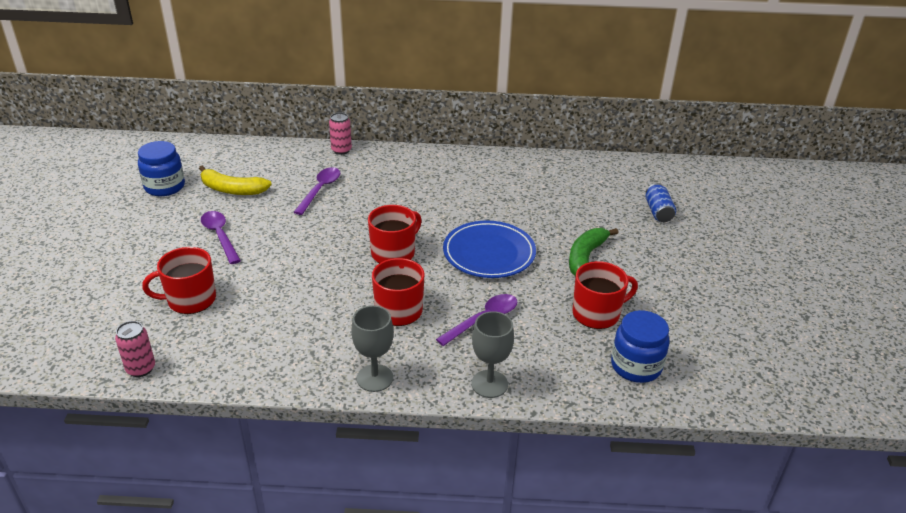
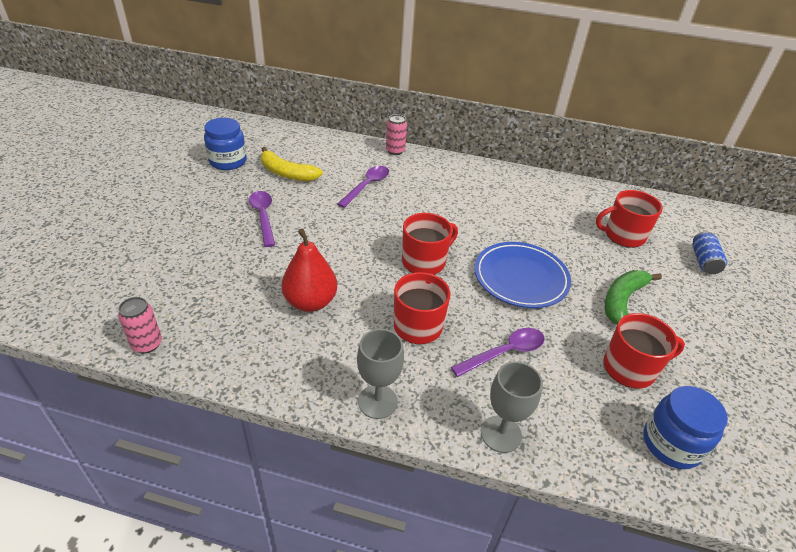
camera: 10 degrees right, 5 degrees up
red mug [142,247,216,314] -> red mug moved to [596,190,663,248]
none -> red pear [282,228,337,312]

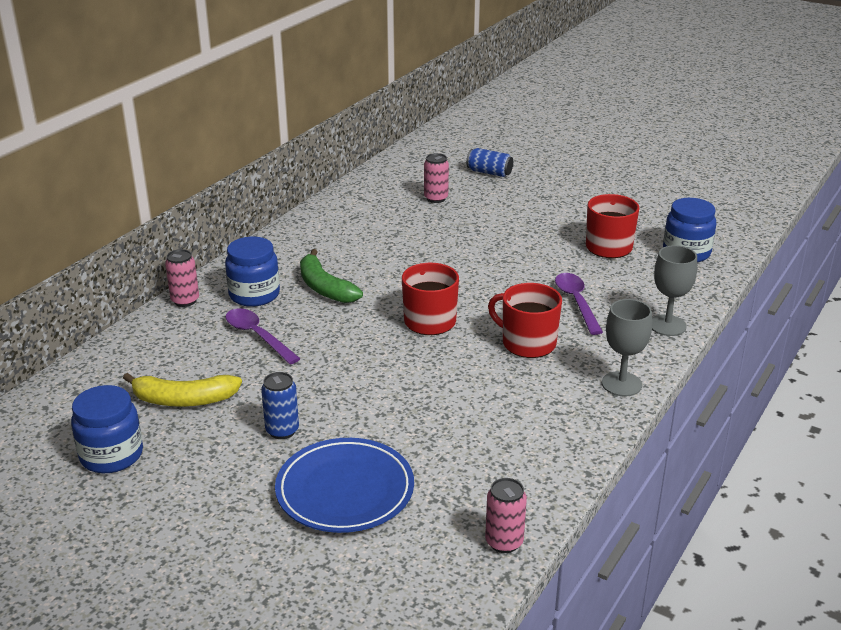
camera: 70 degrees left, 10 degrees down
purple spoon [249,191,275,247] -> blue can [261,372,299,439]
yellow banana [261,147,323,181] -> yellow banana turned 45 degrees clockwise [123,373,242,407]
red pear [282,228,337,312] -> none
blue plate [475,242,571,308] -> blue plate moved to [275,438,414,533]
red mug [596,190,663,248] -> pink can [424,153,449,203]
green banana [605,270,662,325] -> green banana moved to [300,249,363,303]
none -> blue jar [225,237,280,307]

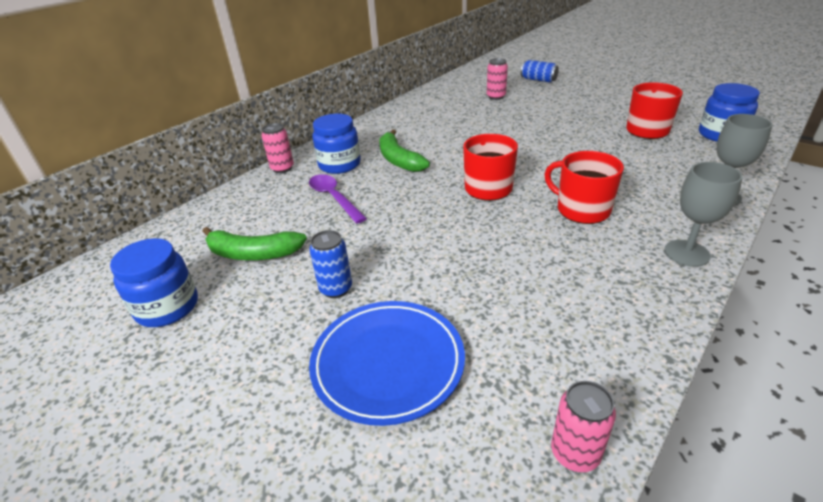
camera: 10 degrees right, 5 degrees up
yellow banana [123,373,242,407] -> green banana [202,227,307,260]
purple spoon [555,273,603,335] -> none

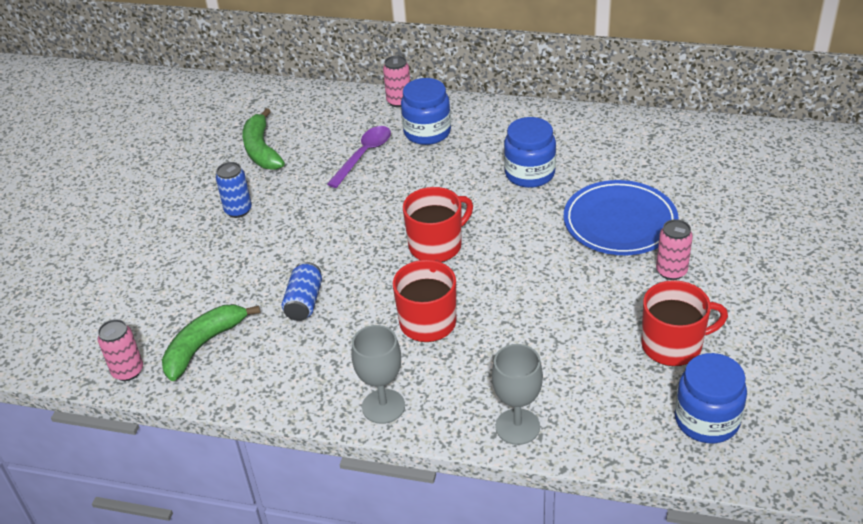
camera: 65 degrees right, 5 degrees up
blue jar [110,238,198,327] -> blue jar moved to [504,117,556,188]
blue plate [309,301,465,426] -> blue plate moved to [564,180,679,255]
green banana [379,129,430,172] -> green banana moved to [162,304,260,381]
pink can [487,58,508,100] -> pink can moved to [656,219,693,280]
blue can [521,60,559,83] -> blue can moved to [282,262,322,321]

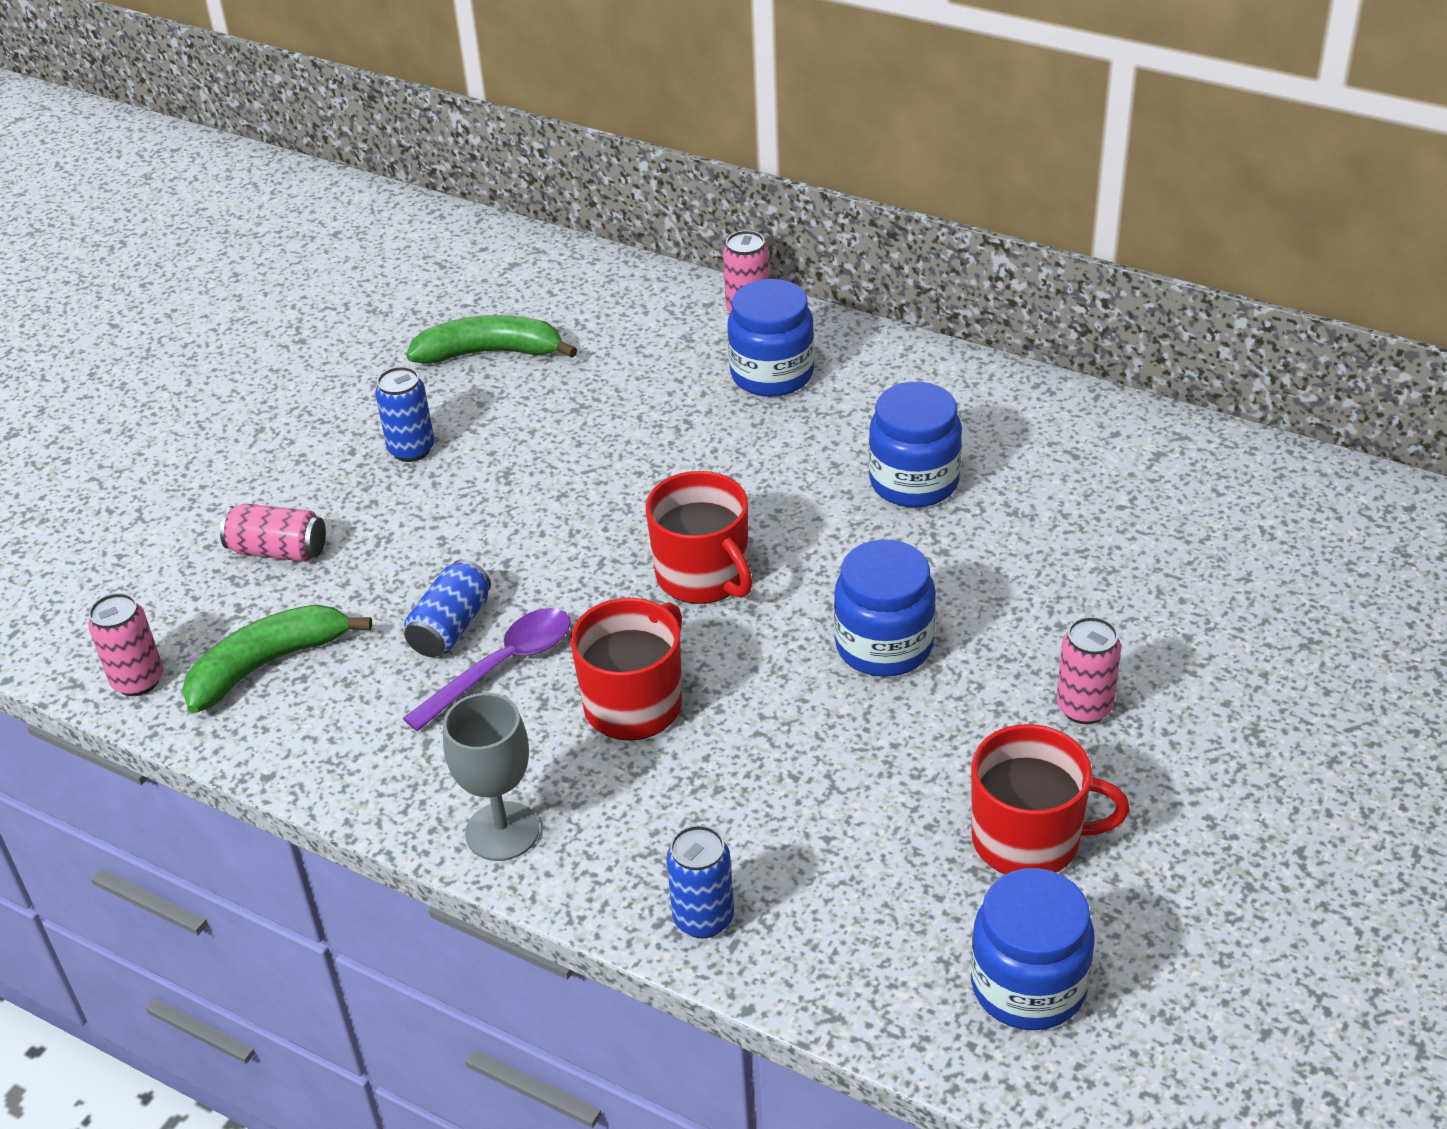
camera: 15 degrees right, 0 degrees up
green banana [242,108,285,170] -> green banana turned 90 degrees clockwise [406,315,577,364]
purple spoon [327,126,391,188] -> purple spoon moved to [403,608,571,731]
red mug [403,187,473,262] -> red mug turned 75 degrees clockwise [646,471,752,604]
grey goblet [492,344,543,445] -> blue can [666,825,734,938]
blue plate [564,180,679,255] -> none
none -> pink can [220,503,326,562]
none -> blue jar [834,539,936,677]

